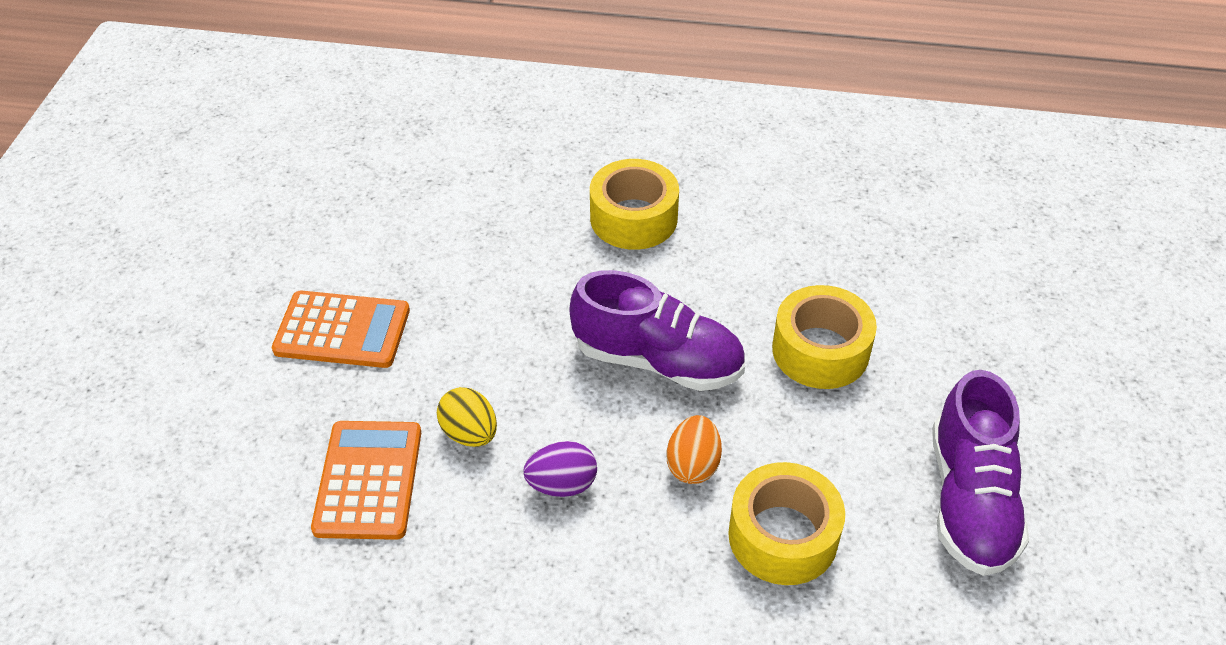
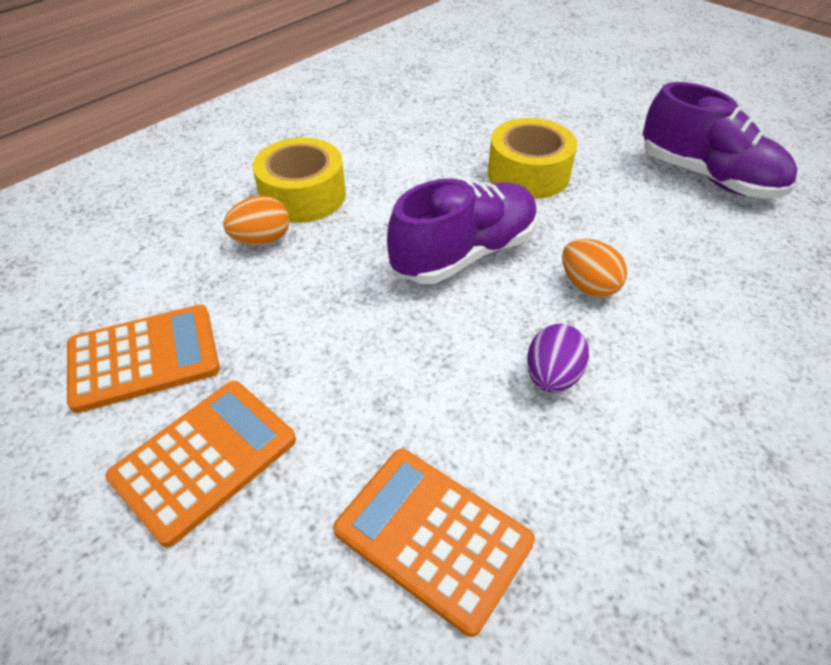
camera: 55 degrees left, 0 degrees up
yellow egg [437,387,497,447] -> none
yellow tape [728,462,845,585] -> none
none -> orange calculator [67,305,220,413]
none -> orange egg [223,196,289,245]

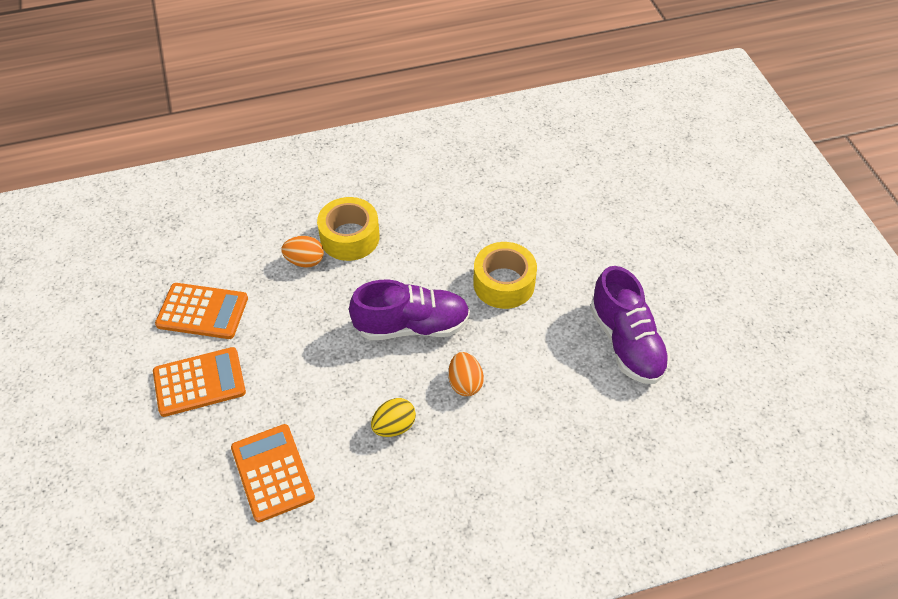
camera: 30 degrees right, 5 degrees up
purple egg [527,324,589,393] -> yellow egg [371,398,416,437]

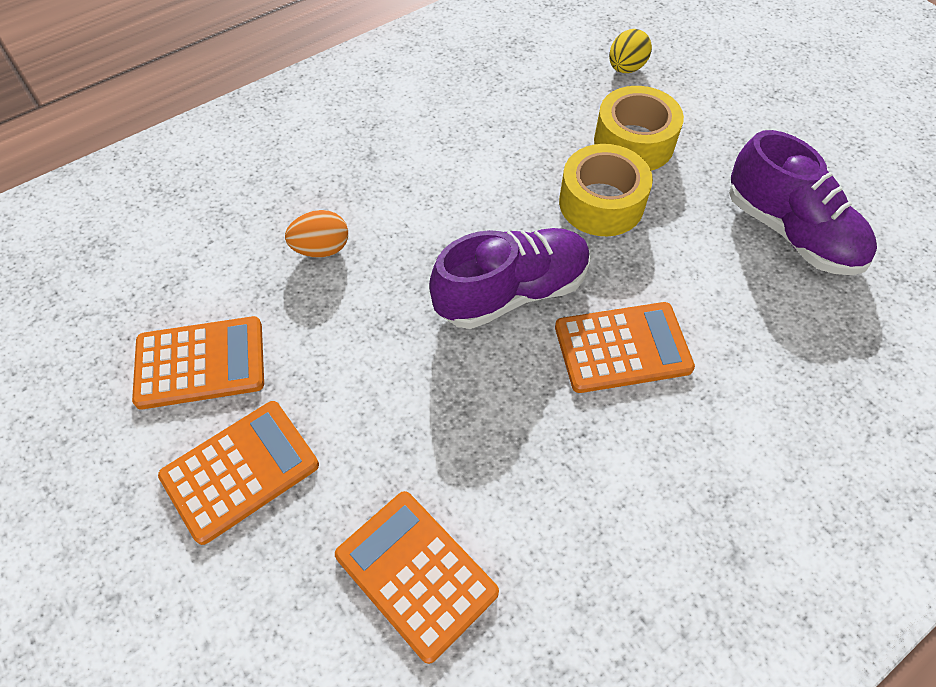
camera: 20 degrees left, 5 degrees up
yellow tape [317,197,380,261] -> yellow tape moved to [594,86,684,171]
yellow egg [371,398,416,437] -> yellow egg moved to [609,29,652,73]
orange egg [448,352,484,396] -> orange calculator [555,302,695,393]

